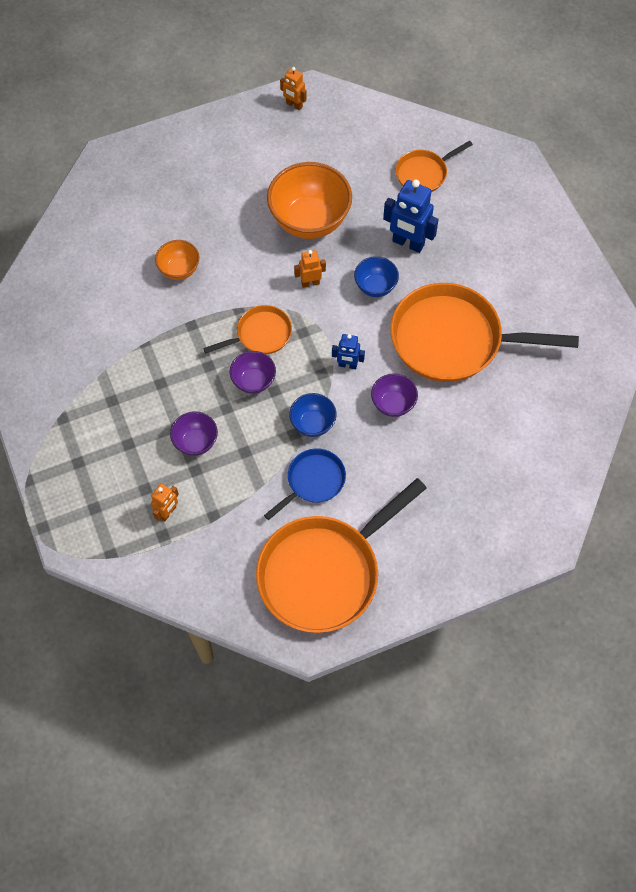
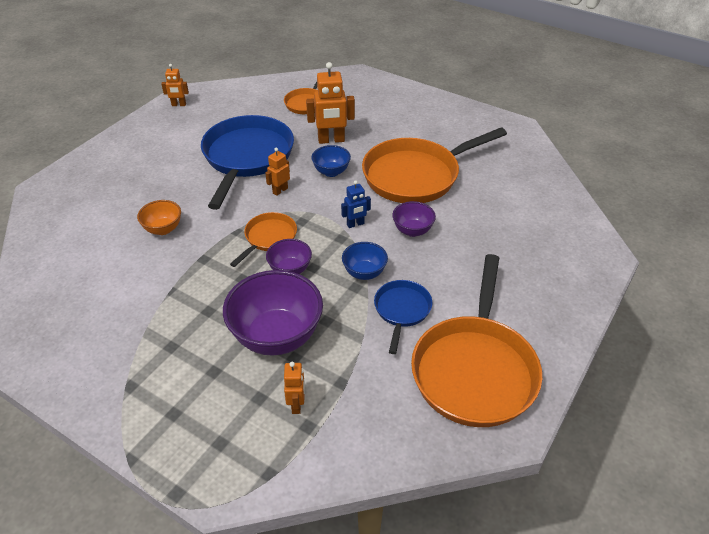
camera: 35 degrees left, 20 degrees down
purple bowl [170,411,218,456] -> purple bowl [223,270,323,355], size x1.94
orange bowl [267,162,352,239] -> blue pan [201,115,294,210]
blue robot [383,180,439,253] -> orange robot [306,62,355,144]

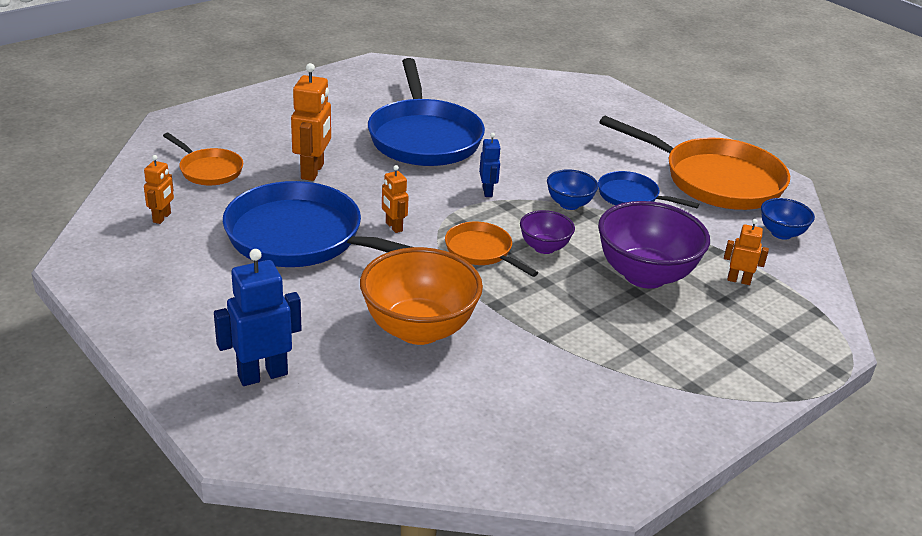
camera: 75 degrees left, 10 degrees down
orange bowl [137,200,181,235] -> orange bowl [360,247,483,345], size x1.94
orange robot [161,64,189,106] -> orange robot moved to [144,155,174,224]
blue bowl [311,145,351,177] -> blue bowl moved to [761,198,815,240]
orange pan [362,127,507,203] -> blue pan [368,58,485,166]
purple bowl [392,201,436,237] -> none
none -> blue robot [214,249,302,386]

